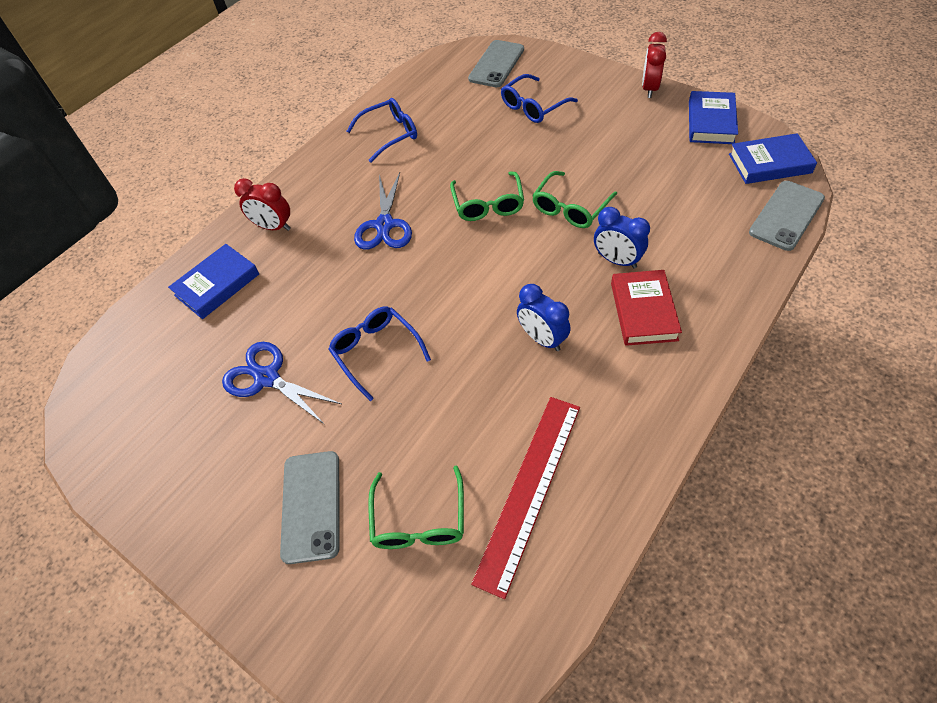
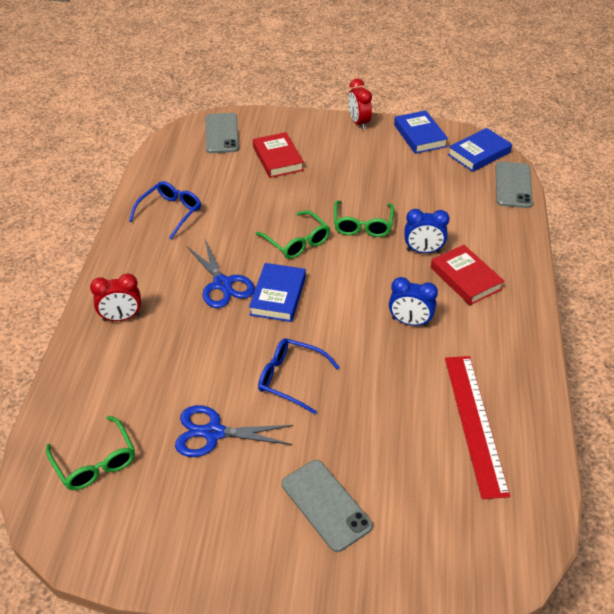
camera: 35 degrees left, 10 degrees down
blue book [168,244,259,319] -> blue book moved to [249,263,306,322]
green glasses [368,465,464,549] -> green glasses moved to [46,416,135,490]
blue glasses [501,74,578,123] -> red book [253,132,304,178]

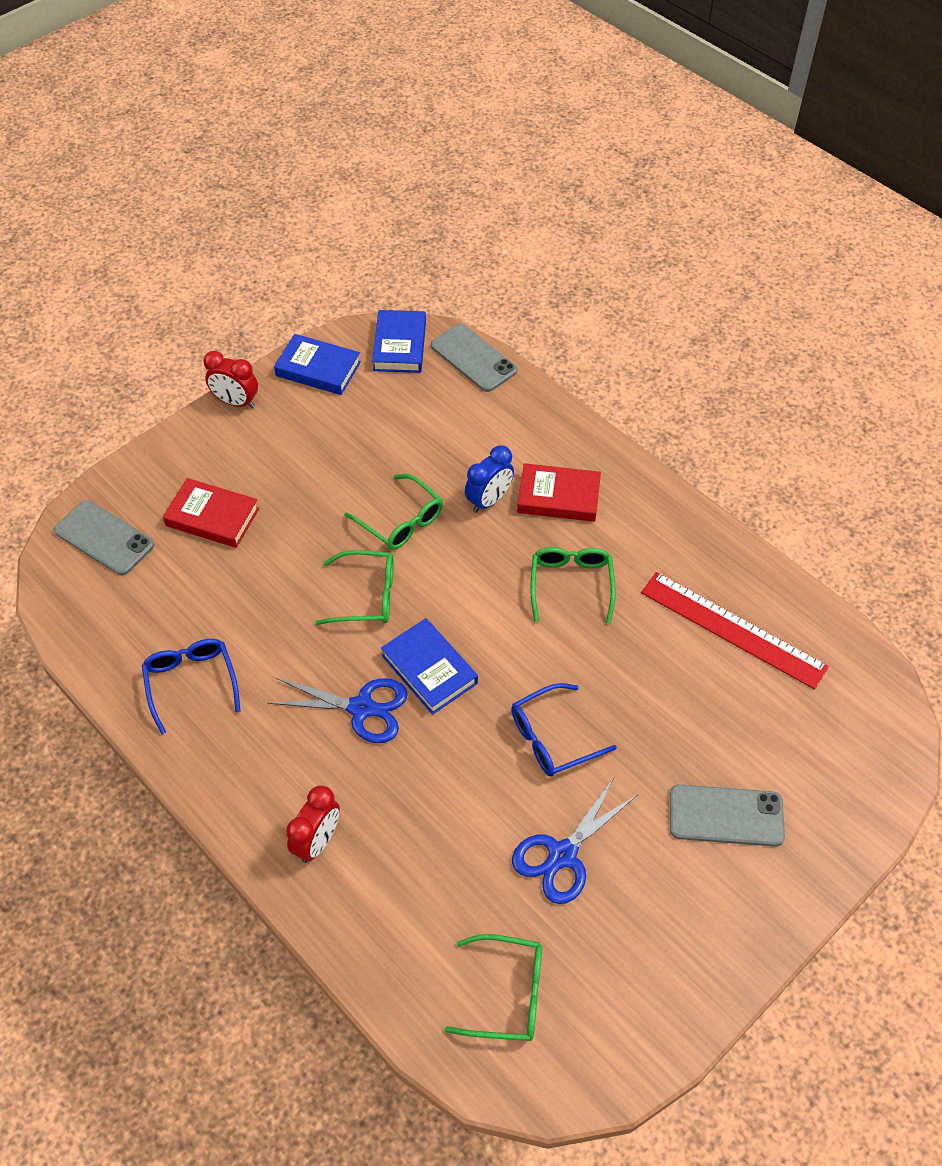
camera: 50 degrees left, 10 degrees up
blue clock [389,277,438,327] -> green glasses [530,547,616,624]

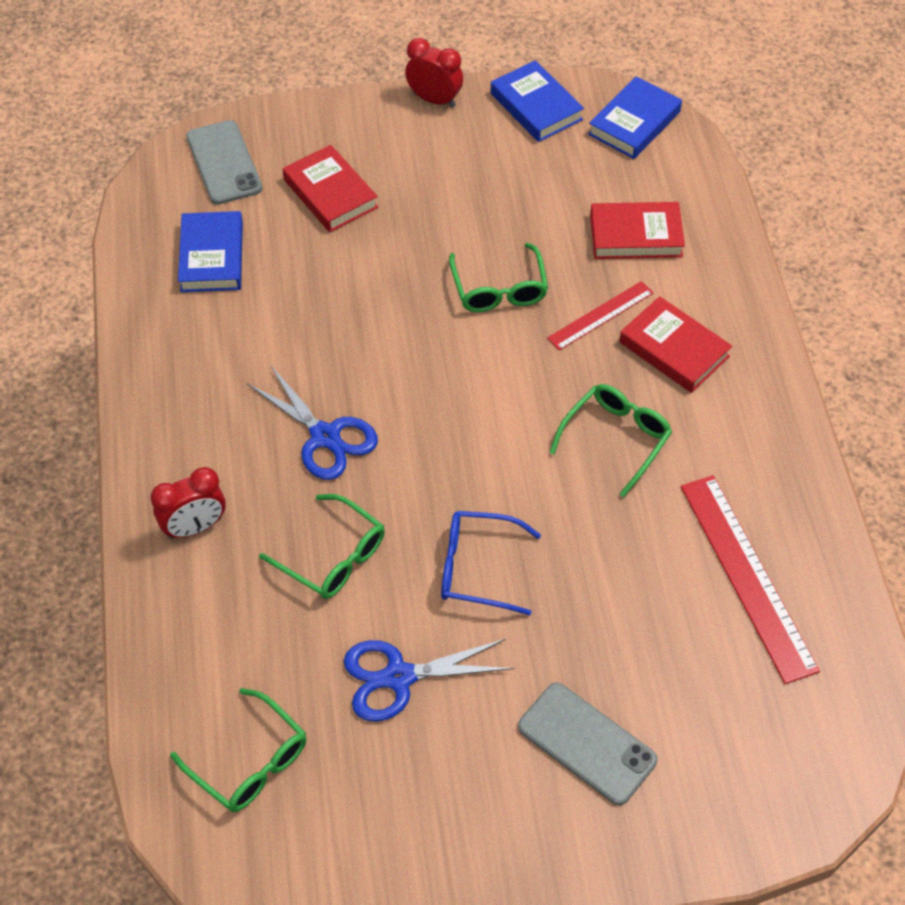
camera: 35 degrees right, 0 degrees up
blue glasses [142,639,241,735] -> none
red clock [203,351,258,408] -> red clock turned 150 degrees clockwise [405,38,463,108]
green glasses [315,550,394,625] -> green glasses moved to [259,494,385,599]
blue book [381,618,478,715] -> blue book moved to [178,211,243,292]
grey phone [431,324,517,392] -> none
blue clock [465,445,514,513] -> red ruler [547,281,653,350]
none -> red book [590,202,685,259]

